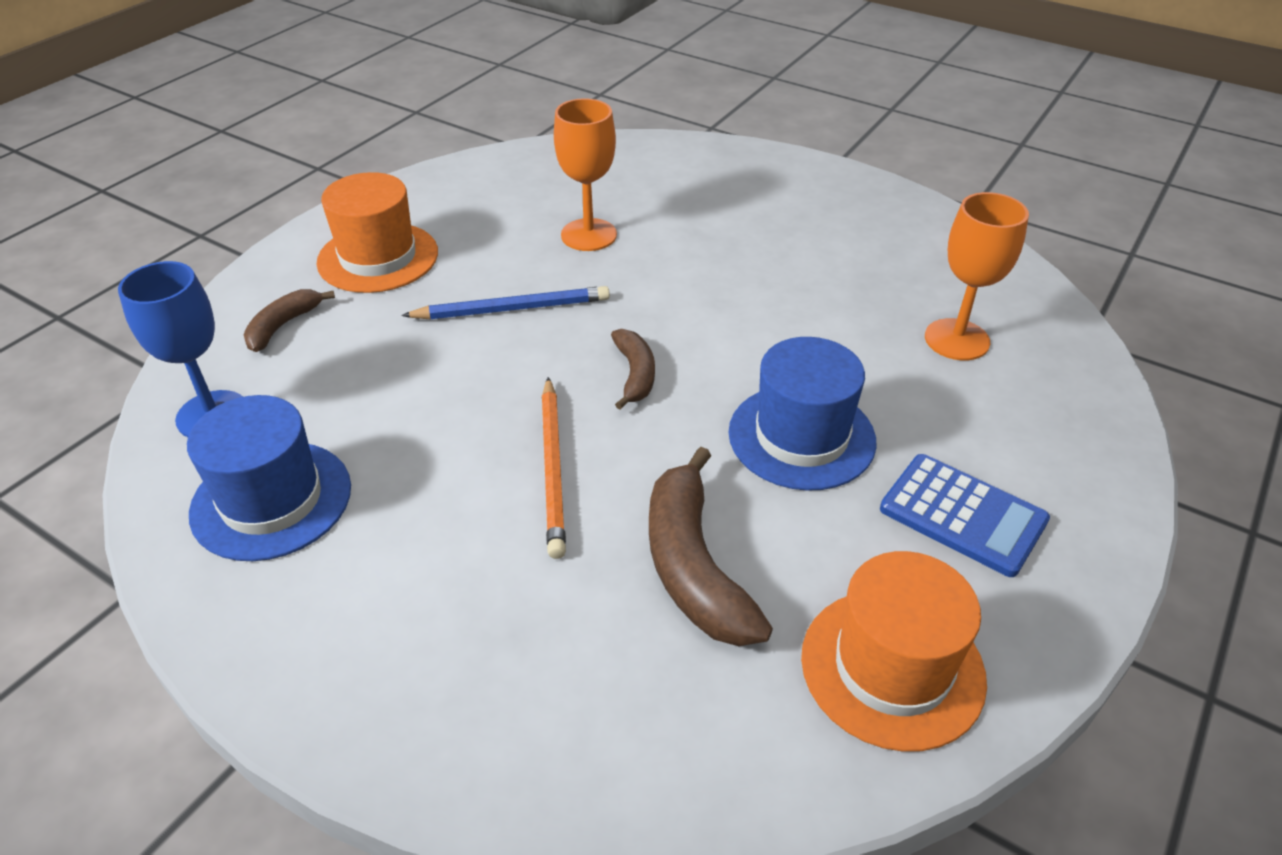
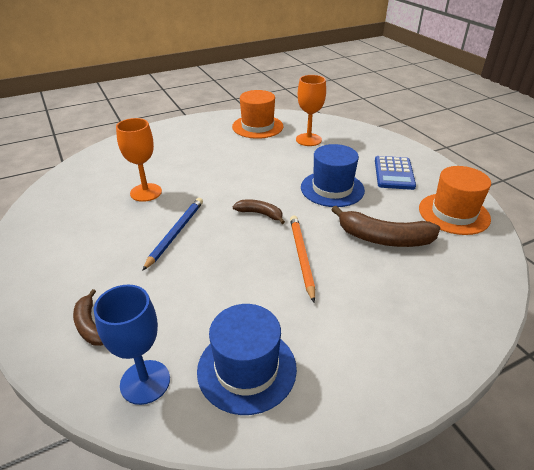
camera: 60 degrees left, 5 degrees down
orange hat [316,172,438,293] -> orange hat moved to [232,90,283,139]
orange pencil [542,377,566,559] -> orange pencil turned 120 degrees counterclockwise [290,215,315,302]
blue calculator [880,454,1050,577] -> blue calculator turned 120 degrees clockwise [375,156,416,190]

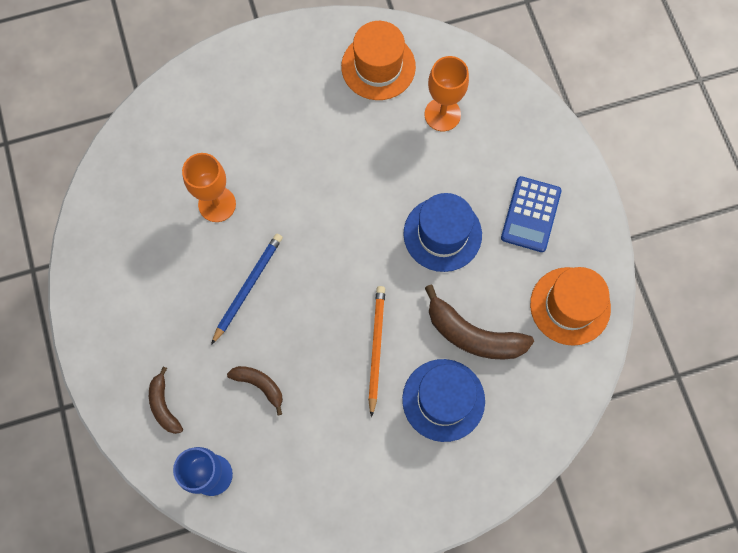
camera: 10 degrees right, 35 degrees up
blue hat [197,304,297,415] -> blue hat moved to [402,359,485,442]
brown banana [232,200,285,224] -> brown banana moved to [227,366,283,415]

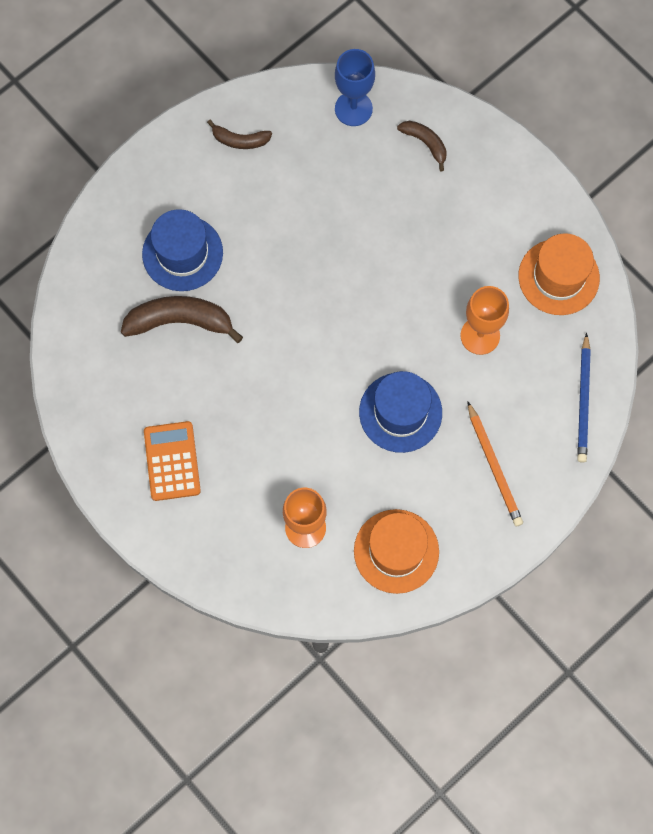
camera: 155 degrees right, 0 degrees up
blue pencil [211,233,283,345] -> blue pencil moved to [577,333,591,463]
brown banana [227,366,283,415] -> brown banana moved to [207,120,272,149]
orange pencil [368,286,385,417] -> orange pencil moved to [467,401,523,526]
blue hat [403,193,482,272] -> blue hat moved to [359,371,442,453]
blue calculator [501,176,562,252] -> orange calculator [144,421,201,501]
orange hat [530,267,611,346] -> orange hat moved to [518,233,600,315]

